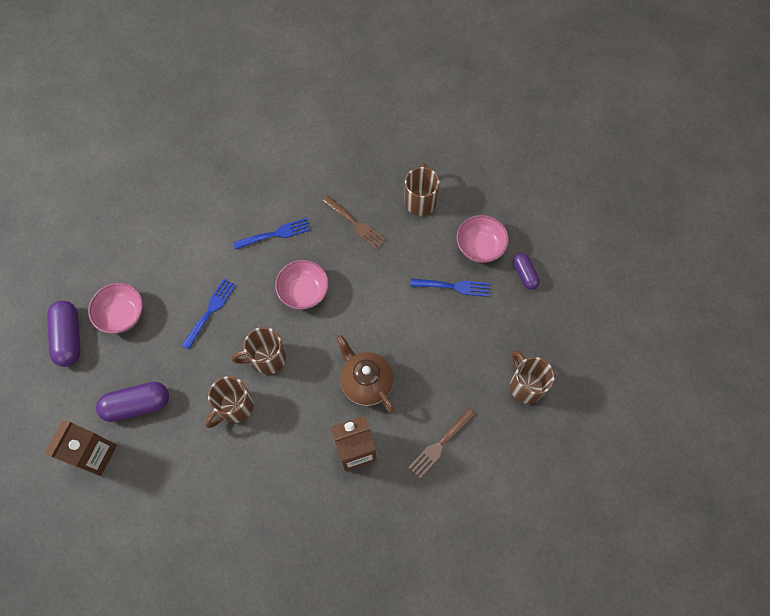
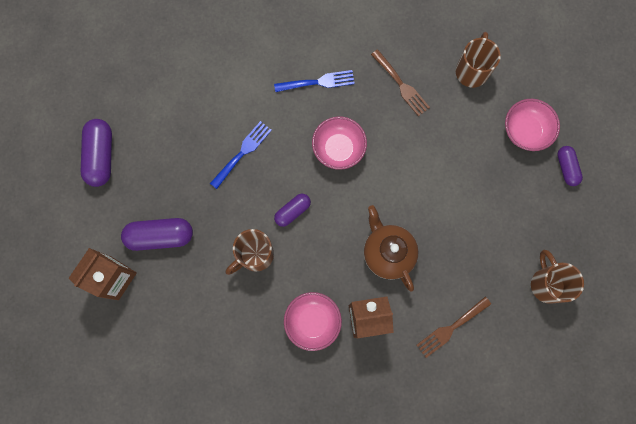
camera: 10 degrees right, 10 degrees up
pink bowl [88,283,143,334] -> pink bowl moved to [284,292,342,351]
brown mug [232,327,286,374] -> purple capsule [274,194,311,227]
blue fork [410,278,490,297] -> none

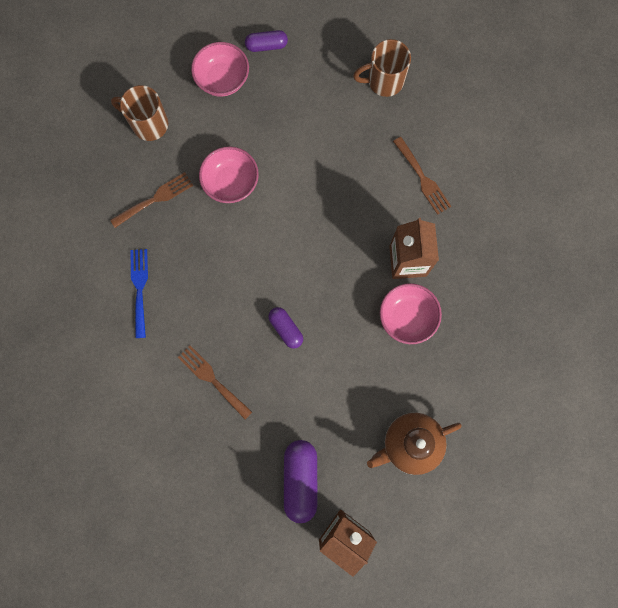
camera: 85 degrees left, 0 degrees up
purple capsule [81,119,112,187] -> none
blue fork [210,121,272,189] -> brown fork [178,346,252,419]
brown mug [226,229,274,275] -> none
pink bowl [312,116,367,170] -> pink bowl moved to [199,147,259,203]
brown teapot [364,205,418,292] -> brown teapot moved to [367,413,462,475]

